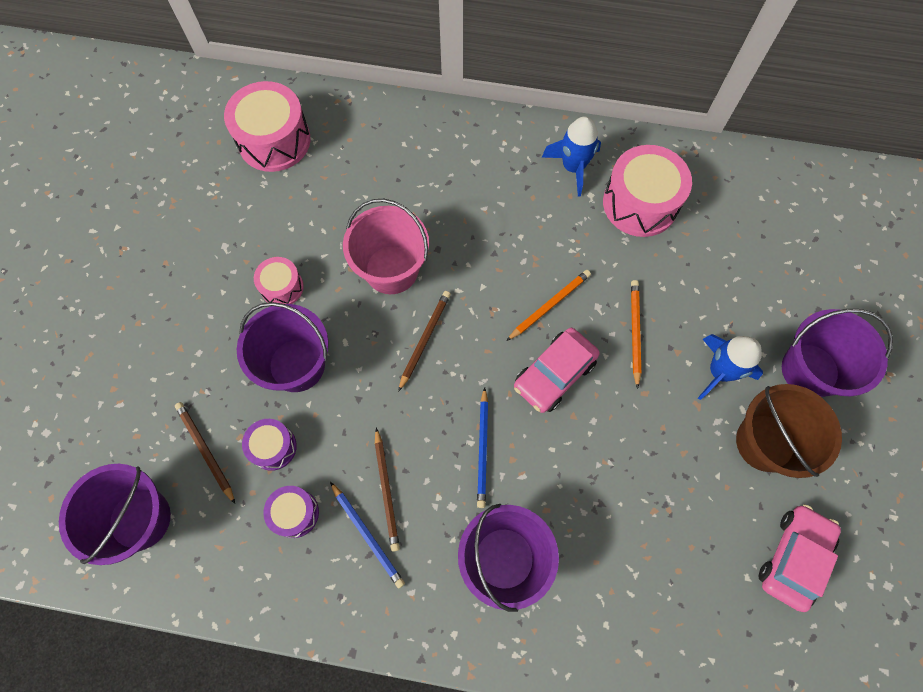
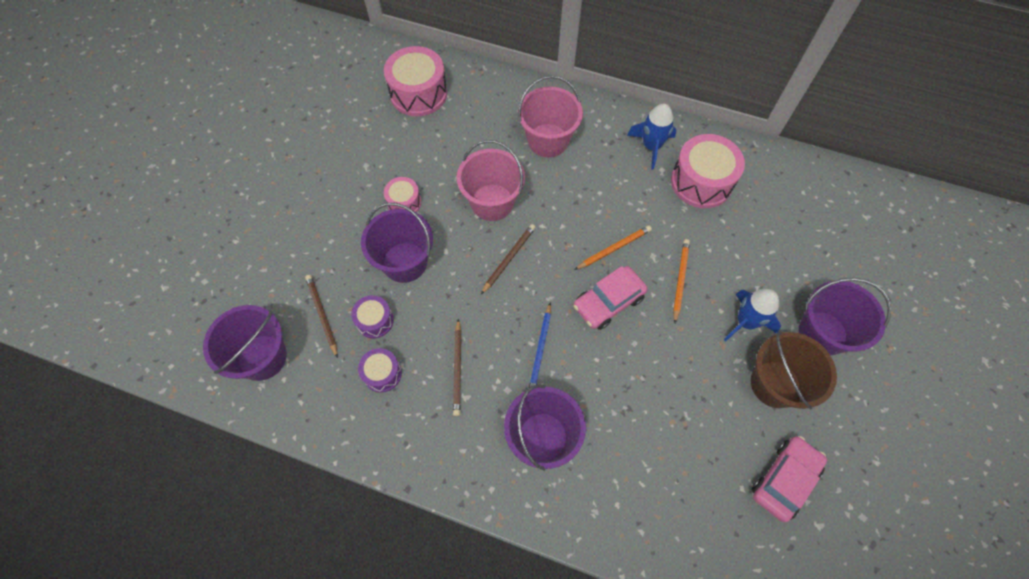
camera: 10 degrees right, 5 degrees down
blue pencil [330,482,405,589] -> none
none -> pink bucket [518,76,583,157]

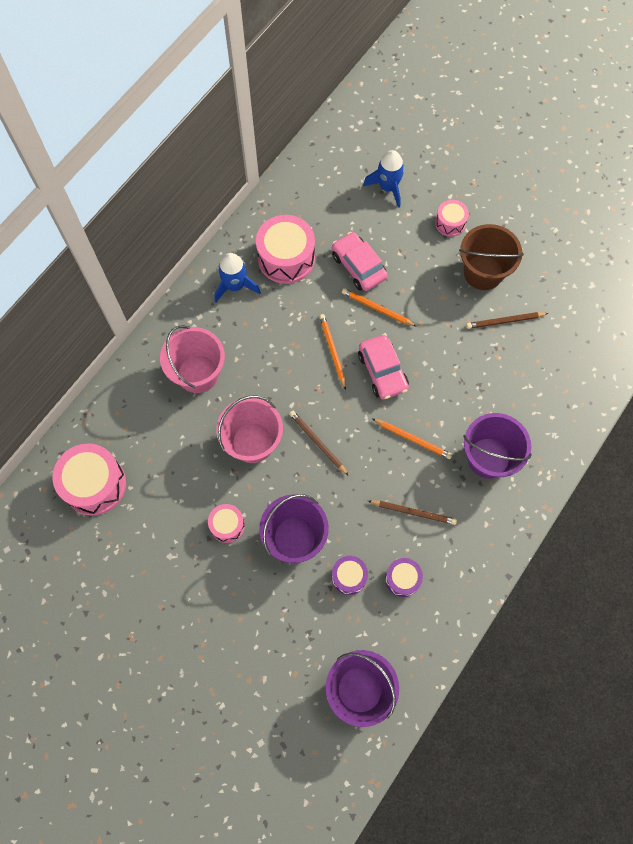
camera: 75 degrees left, 5 degrees up
brown pencil [305,275,338,358] -> brown pencil moved to [466,312,549,329]
blue pencil [529,302,551,388] -> orange pencil [372,419,452,459]
blue rocket [724,289,781,341] -> blue rocket moved to [363,150,405,208]
pink car [752,436,827,522] -> pink car moved to [332,232,388,291]
purple bucket [799,278,891,356] -> pink drum [435,200,469,237]

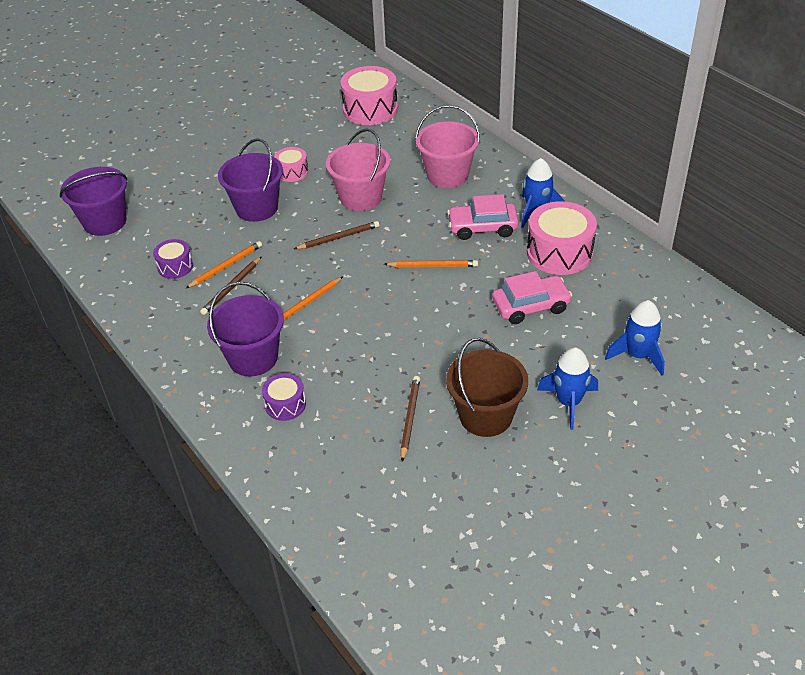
camera: 110 degrees right, 25 degrees down
purple drum [332,556,368,595] -> purple drum moved to [262,373,306,421]
orange pencil [342,288,416,326] -> orange pencil moved to [186,241,262,288]
pink car [358,335,409,400] -> pink car moved to [447,194,519,240]
pink drum [435,200,469,237] -> blue rocket [537,347,598,430]

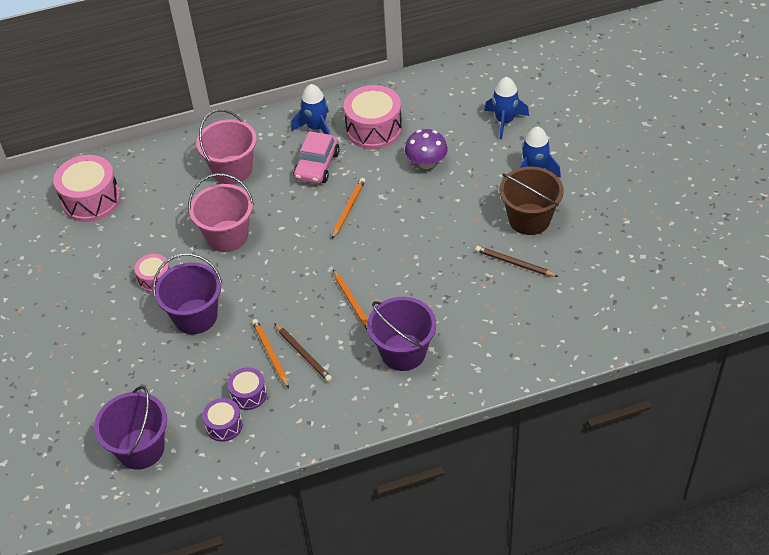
camera: 70 degrees left, 5 degrees up
purple drum [262,373,306,421] -> purple drum moved to [202,398,243,442]
brown pencil [294,221,379,249] -> none
pink car [492,271,572,324] -> purple mushroom [405,129,448,169]

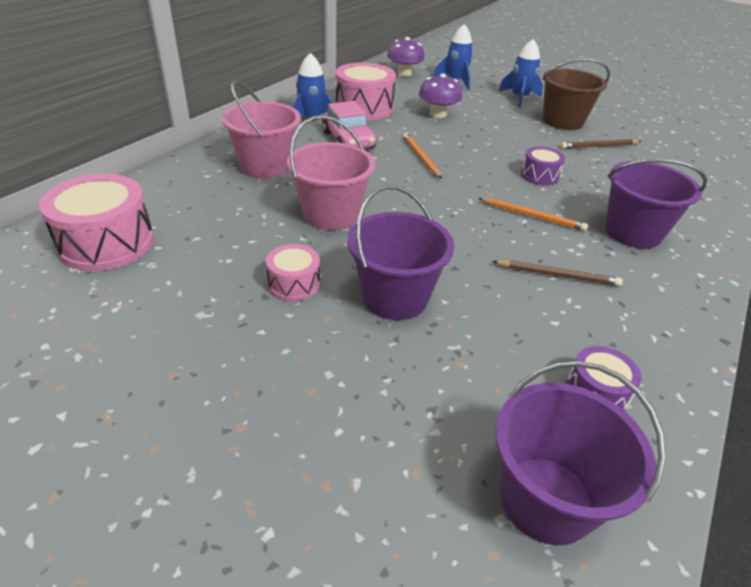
camera: 45 degrees left, 10 degrees down
purple drum [228,367,267,410] -> purple drum moved to [521,147,565,186]
orange pencil [252,319,289,388] -> none
none -> purple mushroom [387,37,425,77]

